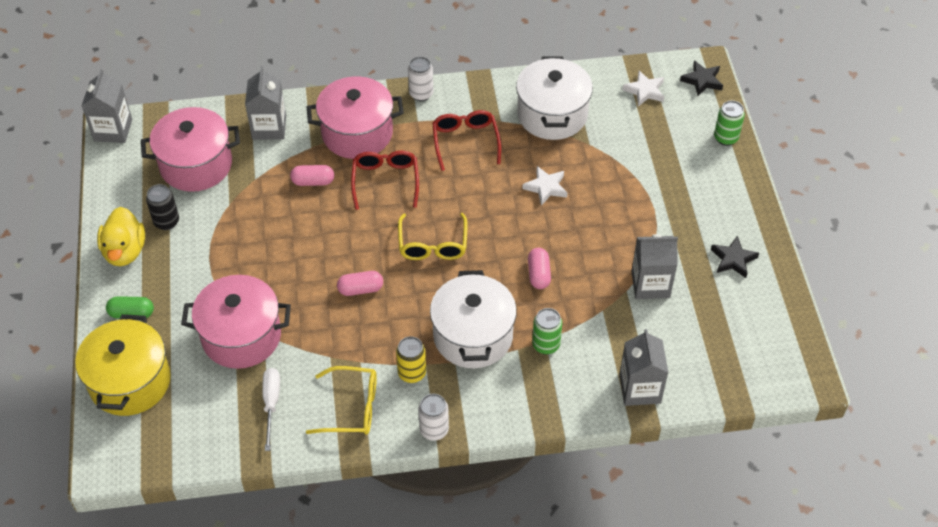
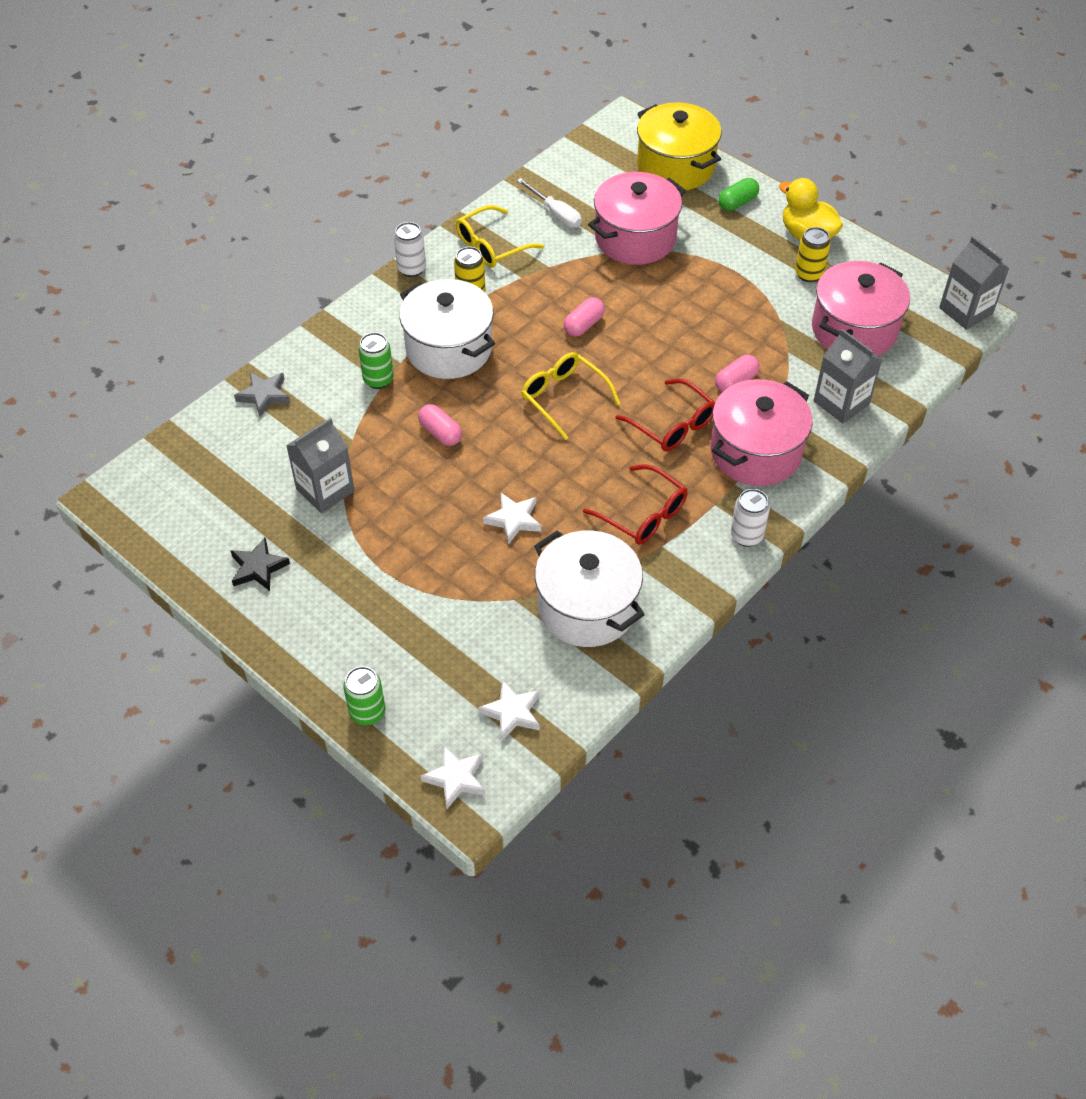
camera: 140 degrees right, 0 degrees up
black can [146,184,179,230] -> yellow can [795,227,830,282]
grey carton [619,329,669,406] -> grey star [234,372,290,417]
black star [680,60,723,96] -> white star [421,745,485,809]

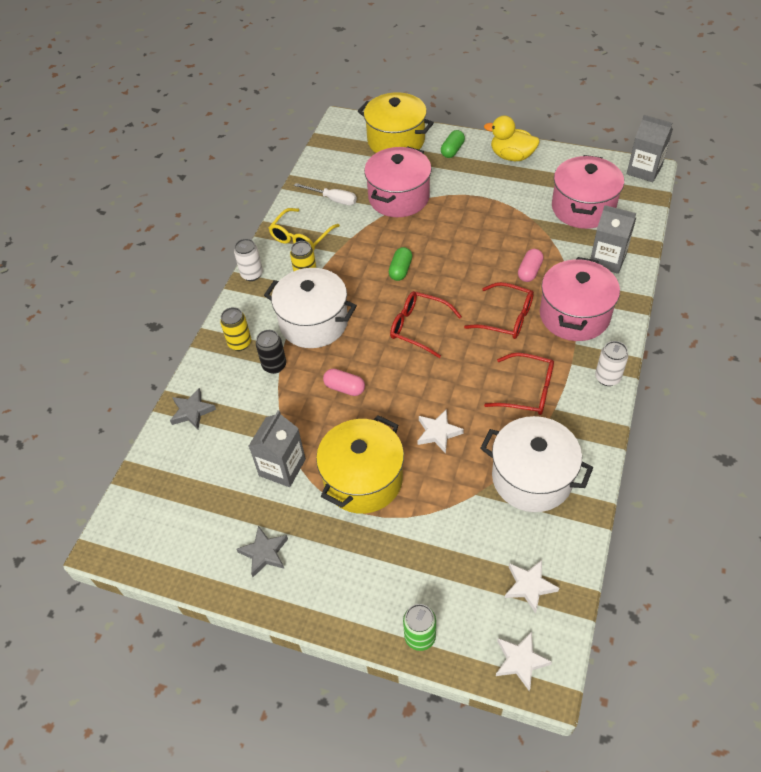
camera: 20 degrees left, 0 degrees up
black star [231,538,290,591] -> grey star [237,526,288,577]
green can [358,332,394,389] -> black can [256,330,286,374]
yellow glasses [521,352,620,440] -> red glasses [390,291,462,358]
pink capsule [564,297,605,337] -> green capsule [389,247,412,281]
yellow can [795,227,830,282] -> yellow can moved to [220,307,251,351]
none -> yellow pot [316,415,404,514]

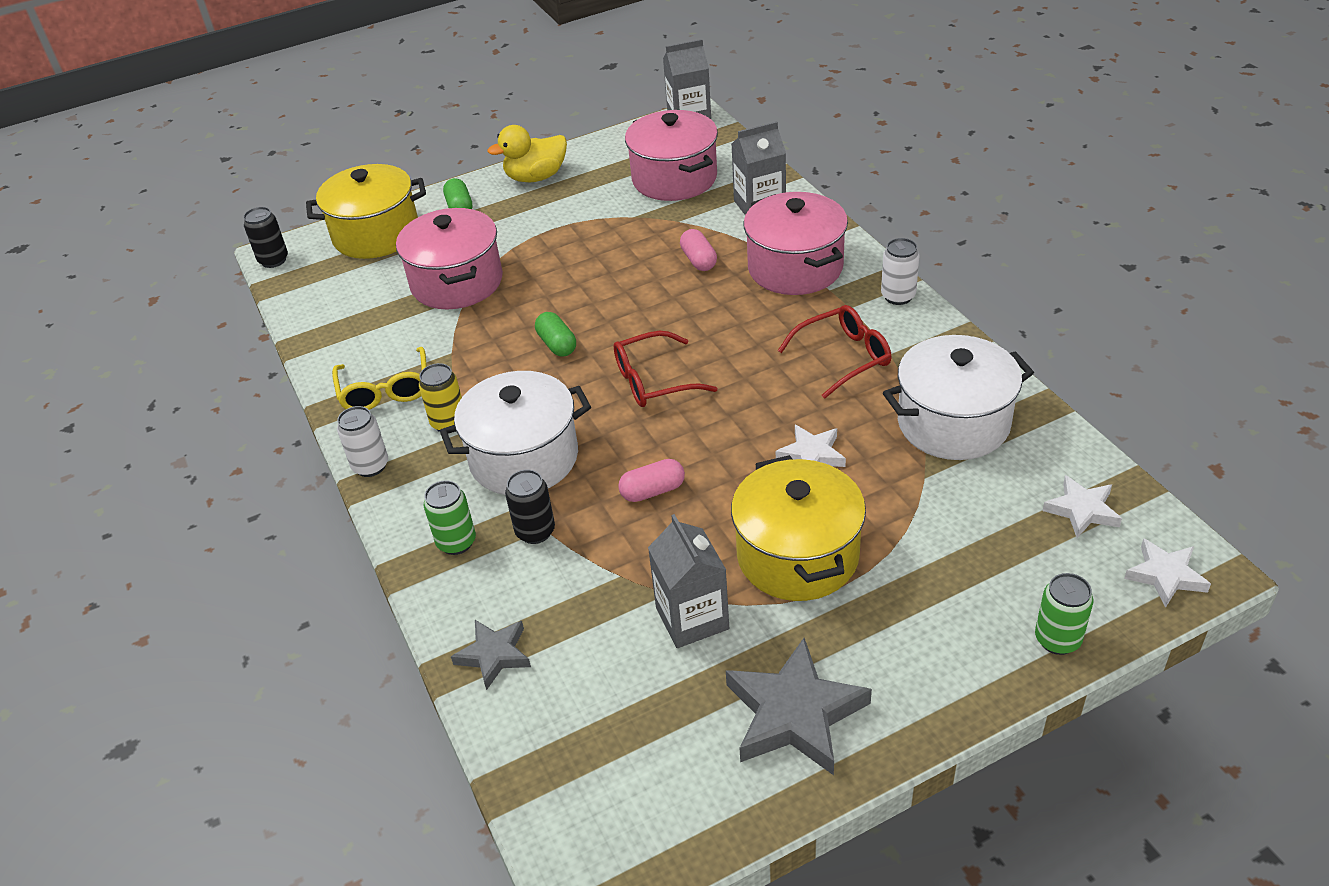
camera: 45 degrees left, 10 degrees down
yellow can [220,307,251,351] -> green can [424,480,476,555]
grey star [237,526,288,577] -> grey star [726,638,872,775], size x1.74
white screwdriver [294,183,357,205] -> none
red glasses [464,282,534,339] -> none
none -> black can [243,207,288,268]

